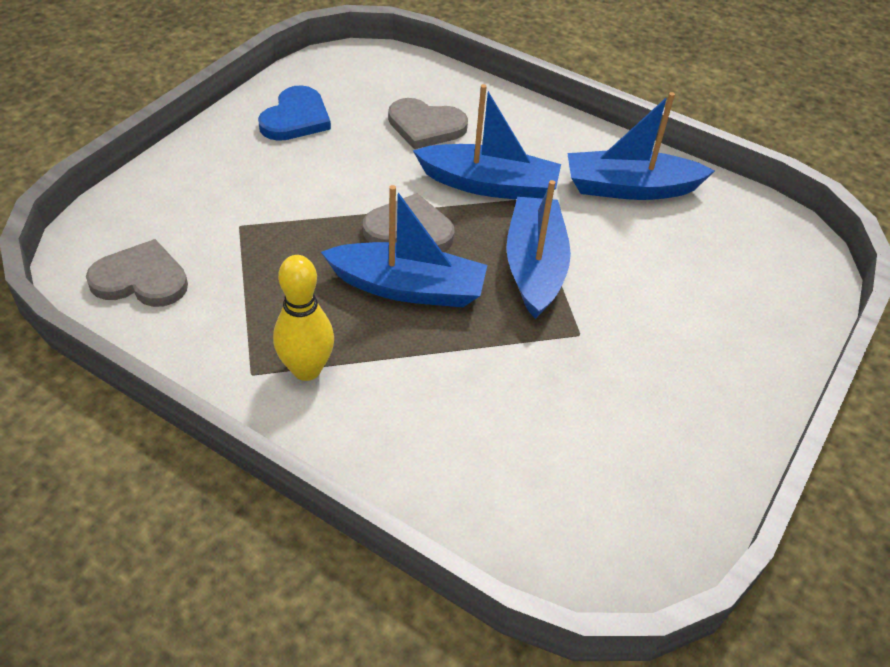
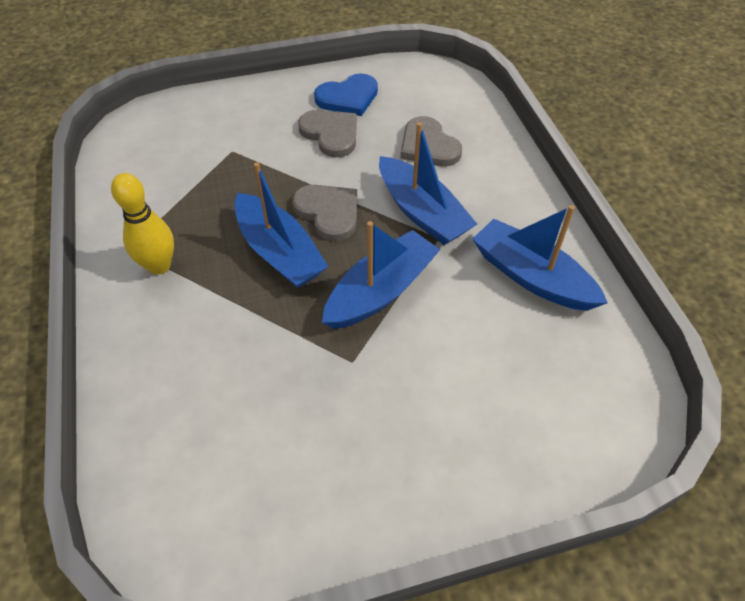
camera: 45 degrees right, 5 degrees up
grey heart [86,239,188,307] -> grey heart moved to [298,110,357,158]

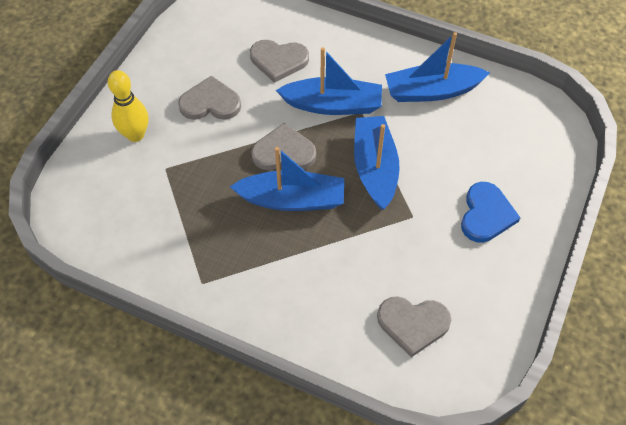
camera: 50 degrees left, 5 degrees up
yellow bowling pin [111,173,174,275] -> yellow bowling pin moved to [108,70,148,142]
blue heart [314,73,378,116] -> blue heart moved to [461,182,520,243]
none -> grey heart [377,296,451,357]

